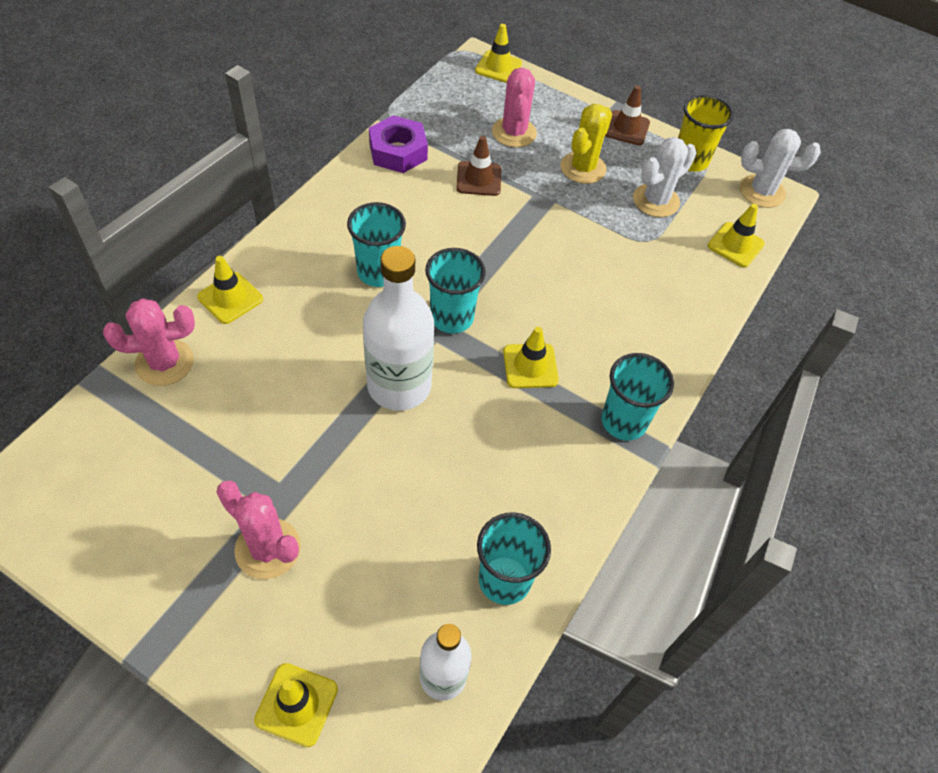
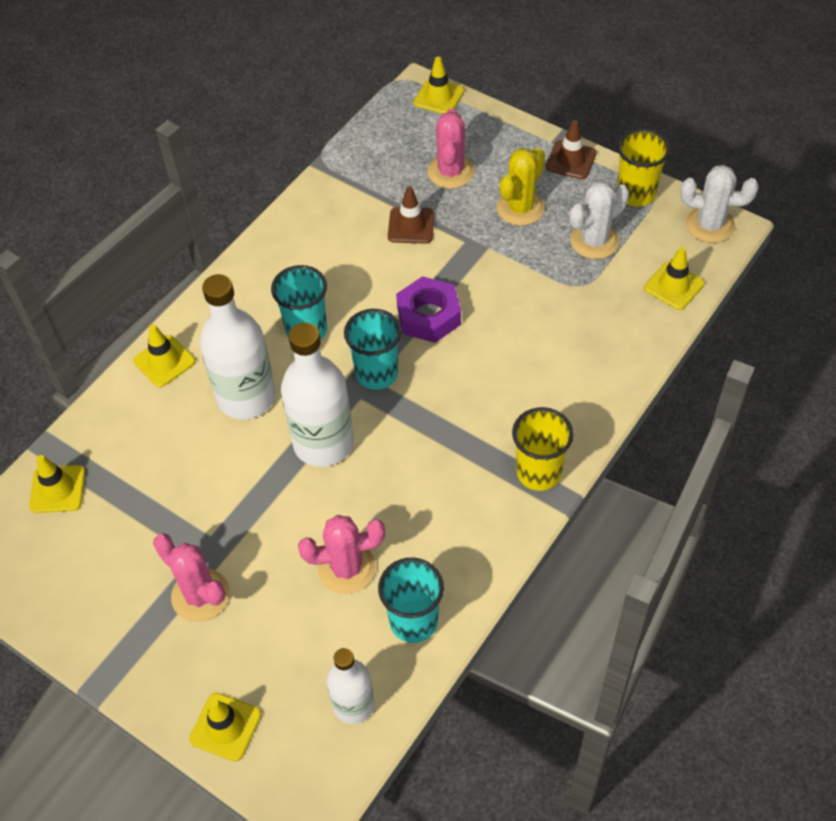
camera: 10 degrees right, 0 degrees up
pink cactus [103,298,195,386] -> pink cactus moved to [298,515,385,594]
purple nut [369,115,428,173] -> purple nut moved to [396,276,461,343]
yellow traffic cone [503,327,559,388] -> yellow traffic cone moved to [29,455,85,513]
turquoise cup [601,353,674,440] -> yellow cup [512,407,574,491]
none -> white bottle [200,274,276,419]

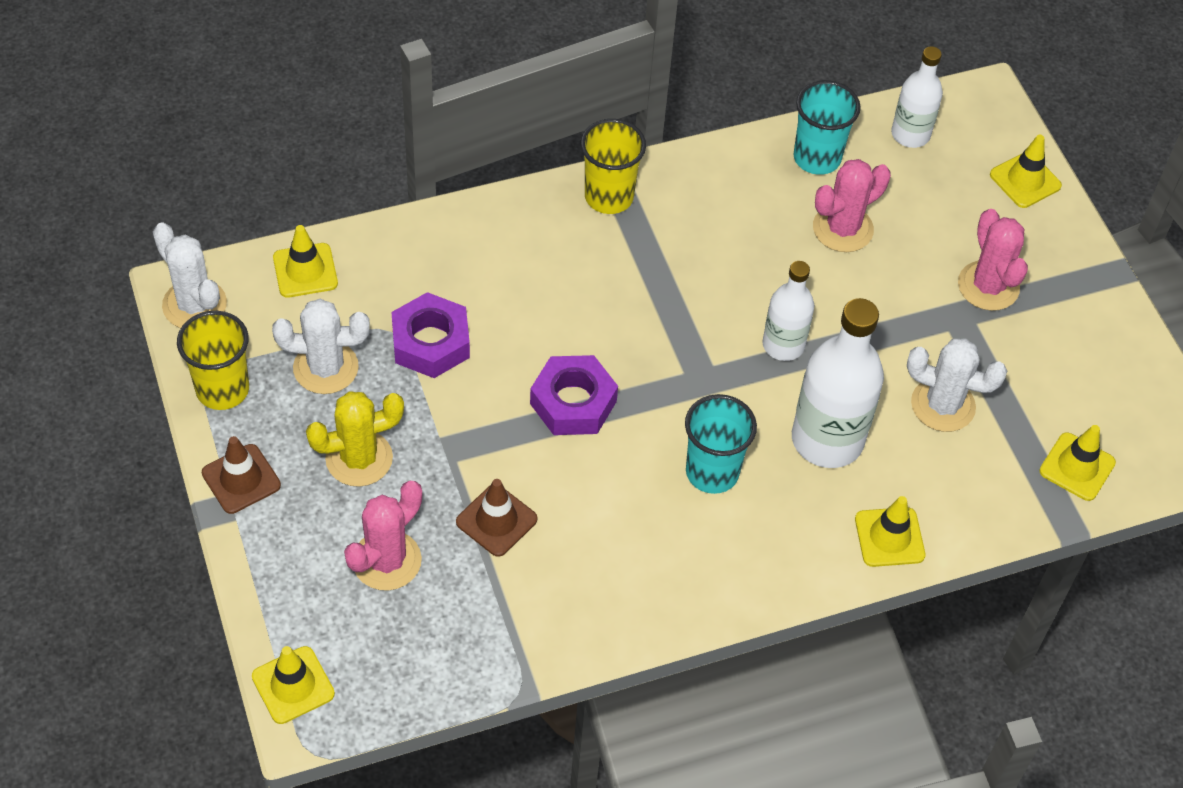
camera: 150 degrees left, 0 degrees up
white bottle [281,323,354,467] -> white bottle [762,261,814,361], size x0.60
pink cactus [298,515,385,594] -> pink cactus turned 60 degrees counterclockwise [813,159,891,252]
turquoise cup [344,309,401,390] -> none
none -> purple nut [391,292,470,378]
none -> white cactus [907,338,1007,432]

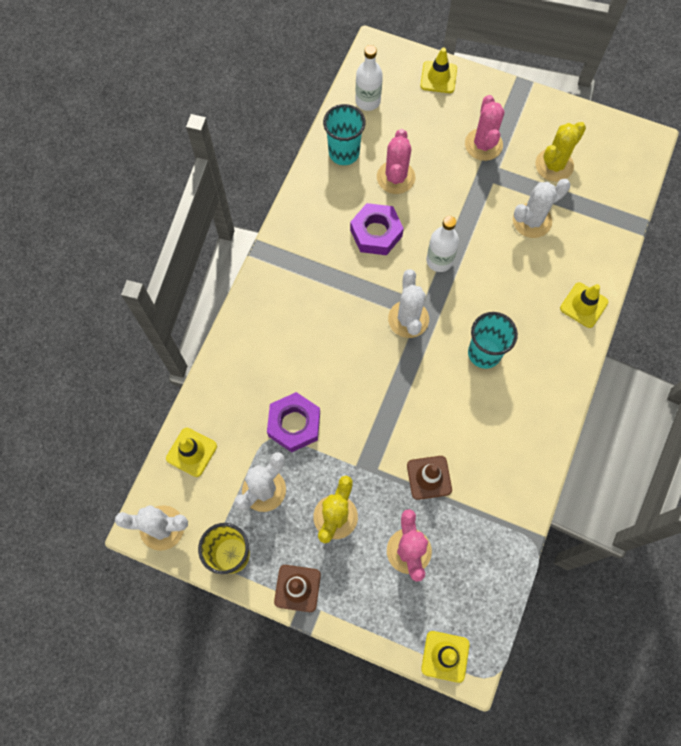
camera: 45 degrees left, 15 degrees up
purple nut [530,355,618,435] -> purple nut moved to [350,203,404,255]
yellow cup [580,119,646,214] -> none
white bottle [792,298,884,468] -> none
pink cactus [958,209,1028,311] -> pink cactus turned 60 degrees clockwise [465,95,505,161]
yellow traffic cone [1039,425,1116,501] -> none
none -> white cactus [388,269,429,338]
none -> yellow cactus [535,122,586,182]

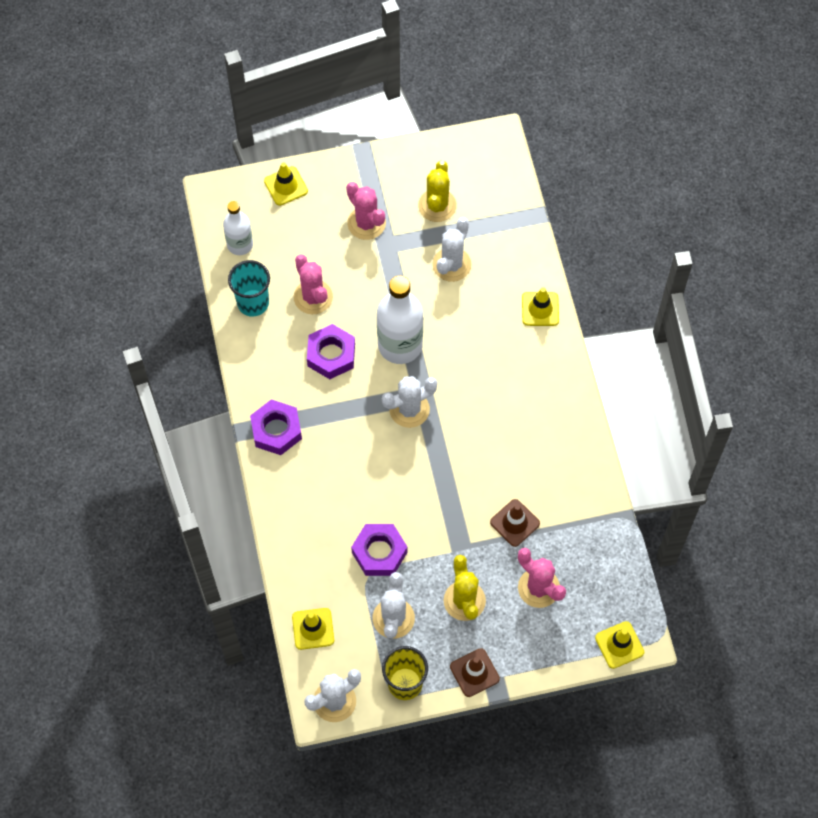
camera: 35 degrees left, 5 degrees down
white cactus [388,269,429,338] -> white cactus turned 75 degrees counterclockwise [382,376,437,428]
white bottle [426,216,459,272] -> white bottle [377,276,423,364], size x1.66
turquoise cup [468,312,518,369] -> none
none -> purple nut [250,399,302,455]

